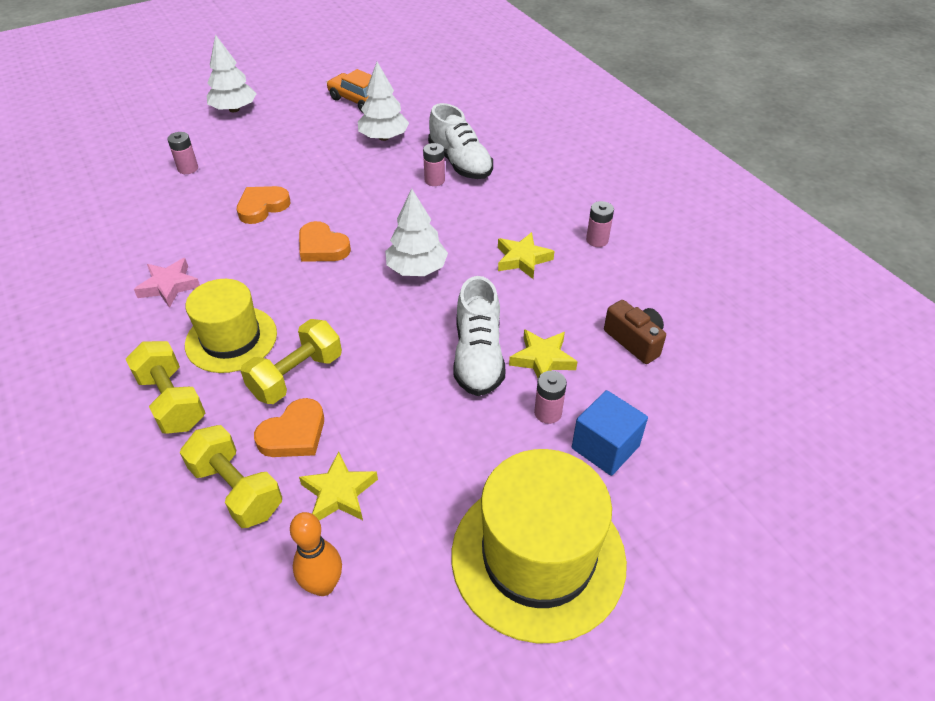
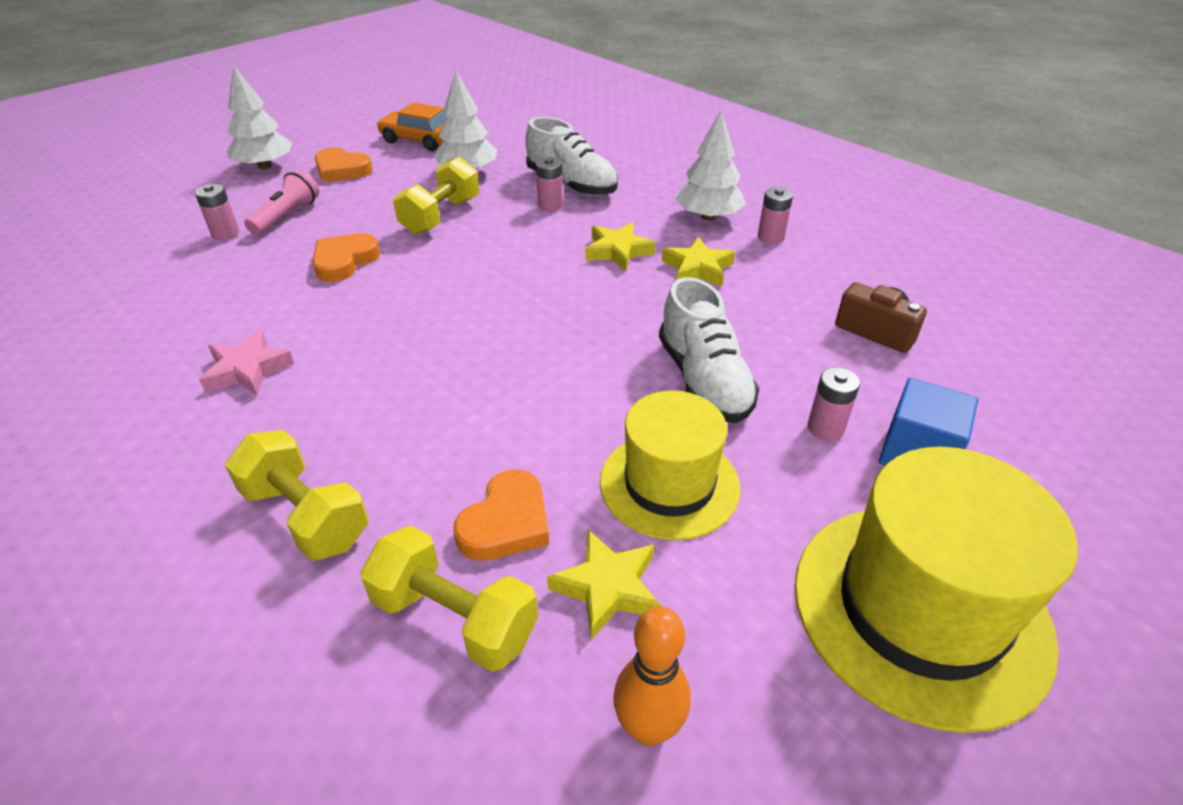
camera: 15 degrees left, 5 degrees down
yellow hat [185,279,277,373] -> yellow hat moved to [600,391,741,541]
yellow dumbbell [240,319,342,404] -> yellow dumbbell moved to [393,157,479,235]
orange heart [299,221,351,262] -> orange heart moved to [314,147,373,182]
white tree [385,189,448,276] -> white tree moved to [675,110,746,221]
yellow star [509,329,578,378] -> yellow star moved to [585,222,656,272]
none -> pink flashlight [244,169,319,235]

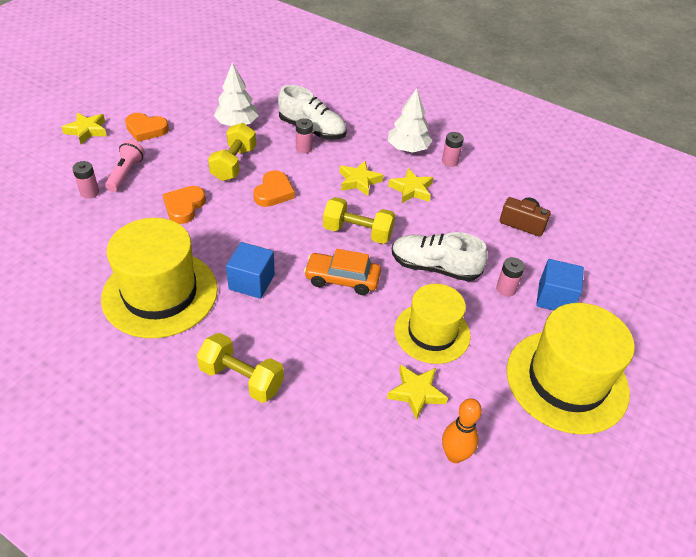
camera: 15 degrees left, 5 degrees up
pink star [199,330,294,396] -> yellow hat [101,218,218,338]
white tree [226,66,292,169] -> yellow star [61,113,107,144]
yellow dumbbell [360,526,538,672] -> yellow dumbbell moved to [323,197,395,244]
orange car [376,102,447,151] -> orange car moved to [304,249,381,295]
orange heart [453,470,549,561] -> orange heart moved to [253,170,295,207]
white shoe [659,277,759,423] -> white shoe turned 135 degrees clockwise [392,232,488,281]
none -> blue cube [226,242,275,299]

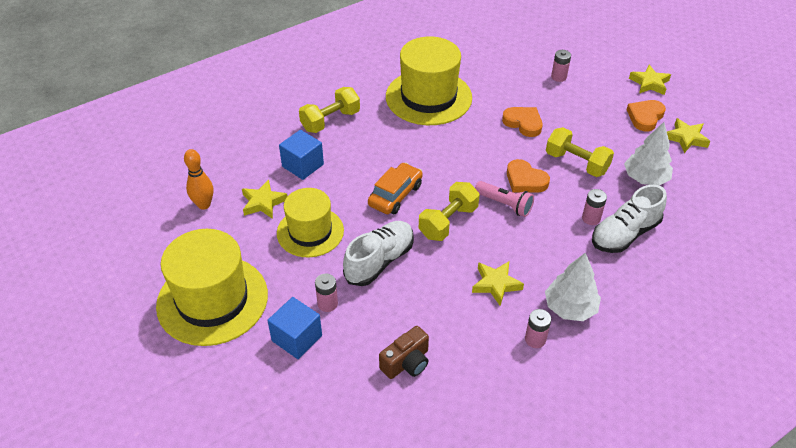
camera: 115 degrees right, 0 degrees up
pink flashlight [105,140,145,192] -> pink flashlight moved to [475,181,534,217]
blue cube [226,242,275,299] -> blue cube moved to [279,130,324,180]
yellow star [340,161,383,196] -> yellow star moved to [667,118,711,153]

